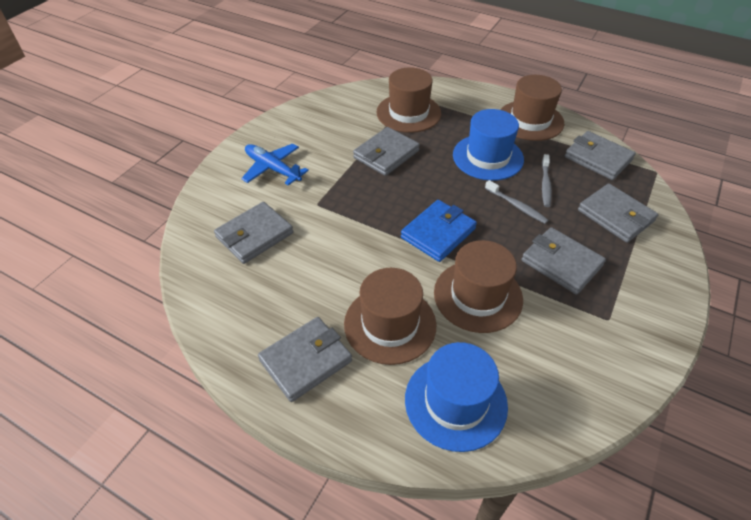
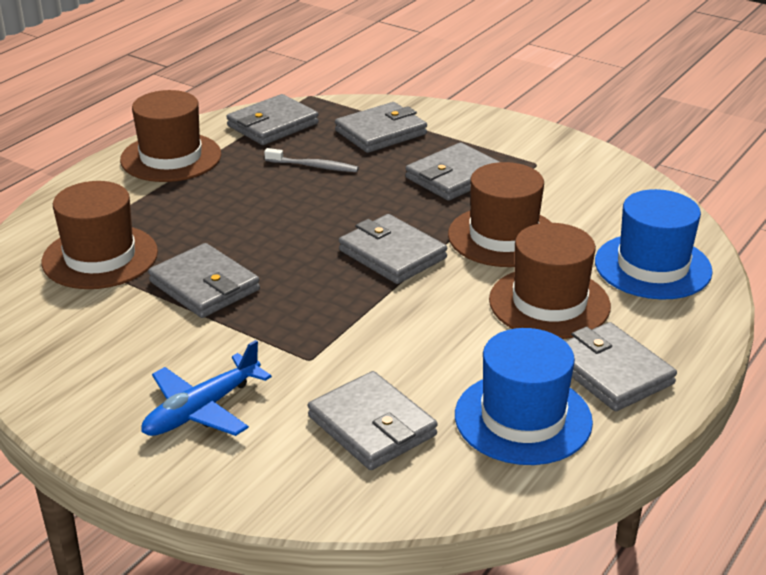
camera: 85 degrees left, 15 degrees down
blue wallet [401,200,477,262] -> grey wallet [339,214,447,284]
blue hat [453,109,524,181] -> blue hat moved to [455,328,593,465]
grey toothbrush [485,180,548,224] -> none

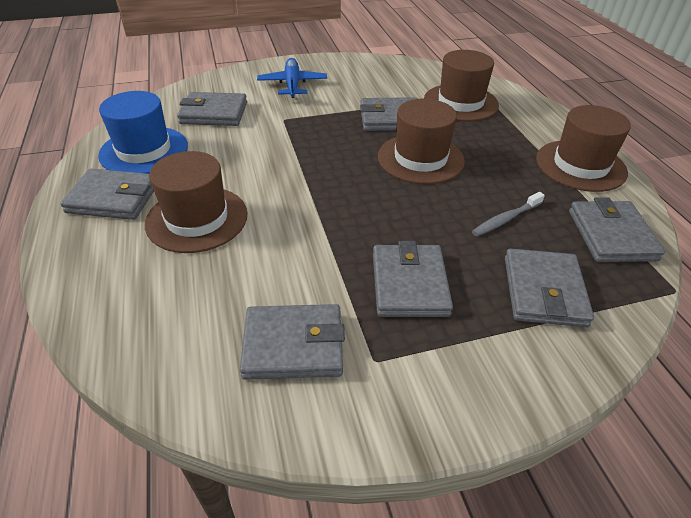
camera: 130 degrees right, 10 degrees up
grey wallet [339,214,447,284] -> grey wallet moved to [240,304,345,380]
brown hat [448,162,552,267] -> brown hat moved to [378,99,465,184]
blue hat [595,189,713,300] -> none

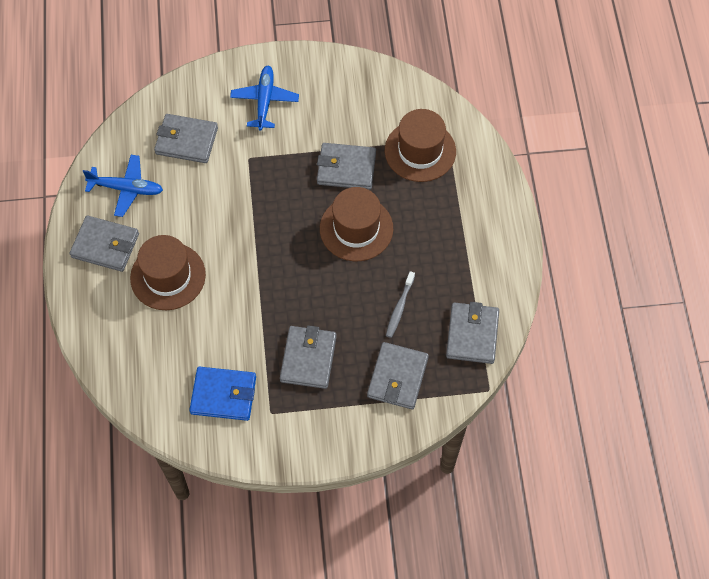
camera: 10 degrees right, 20 degrees up
blue hat [98,91,188,174] -> blue plane [83,155,163,217]
grey wallet [240,304,345,380] -> blue wallet [189,367,256,421]
grey toothbrush [472,192,545,236] -> grey toothbrush turned 45 degrees counterclockwise [386,271,415,338]
brown hat [536,105,631,192] -> none

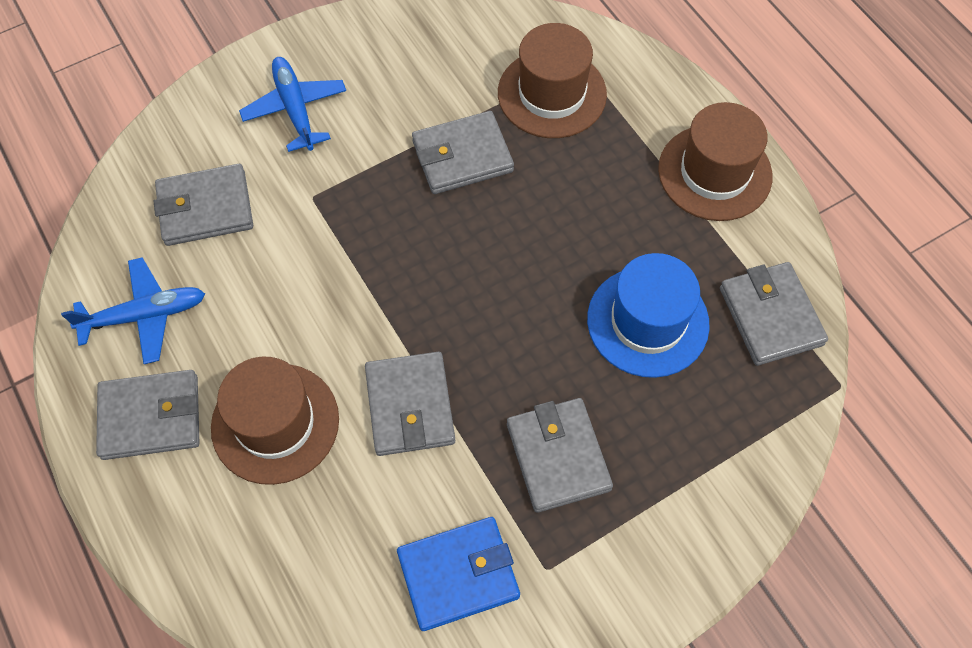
camera: 25 degrees left, 0 degrees up
brown hat [320,187,393,261] -> brown hat moved to [658,102,772,221]
grey wallet [367,342,429,409] -> grey wallet moved to [365,352,455,456]
grey toothbrush [386,271,415,338] -> blue hat [587,253,710,378]

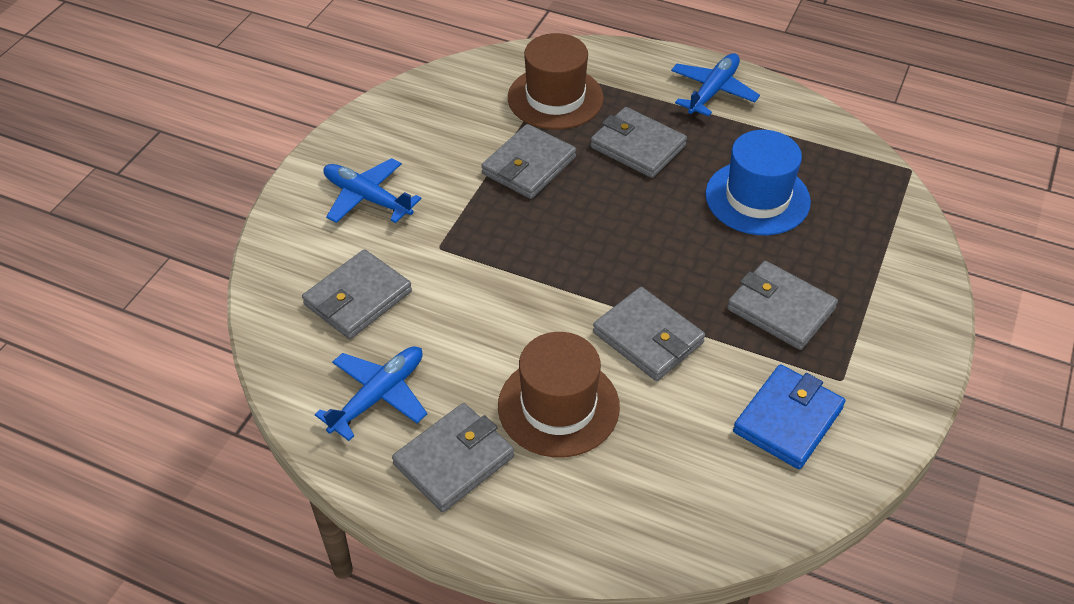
camera: 35 degrees left, 15 degrees down
brown hat [658,102,772,221] -> blue plane [671,53,760,116]
grey wallet [720,262,828,366] -> grey wallet moved to [591,107,687,178]

